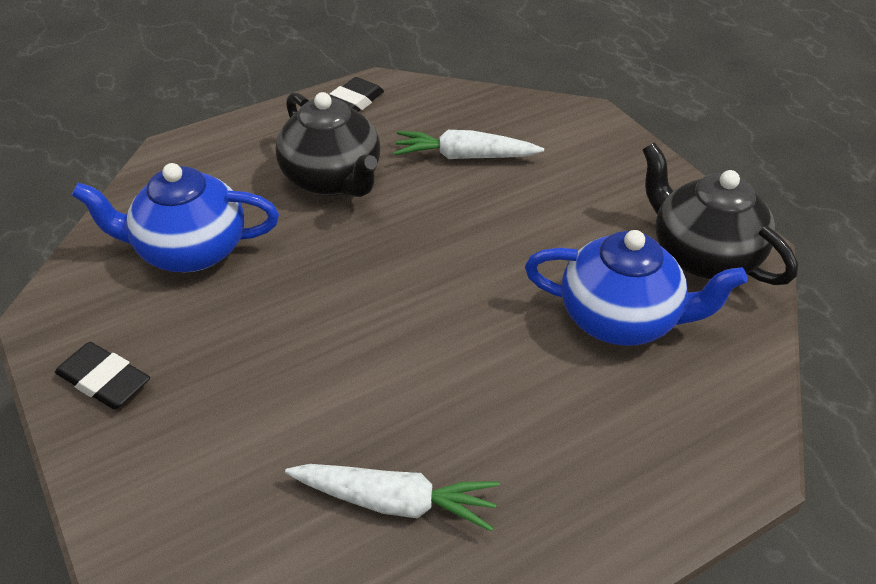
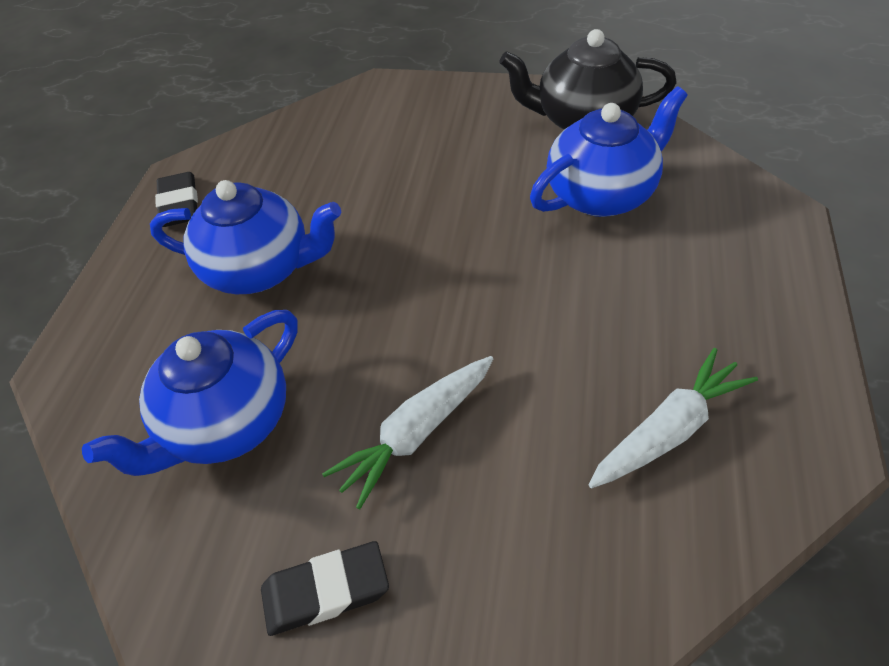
camera: 45 degrees left, 5 degrees up
black teapot [275,92,380,197] -> blue teapot [150,180,341,294]
white carrot [394,130,544,159] -> white carrot moved to [322,356,493,509]

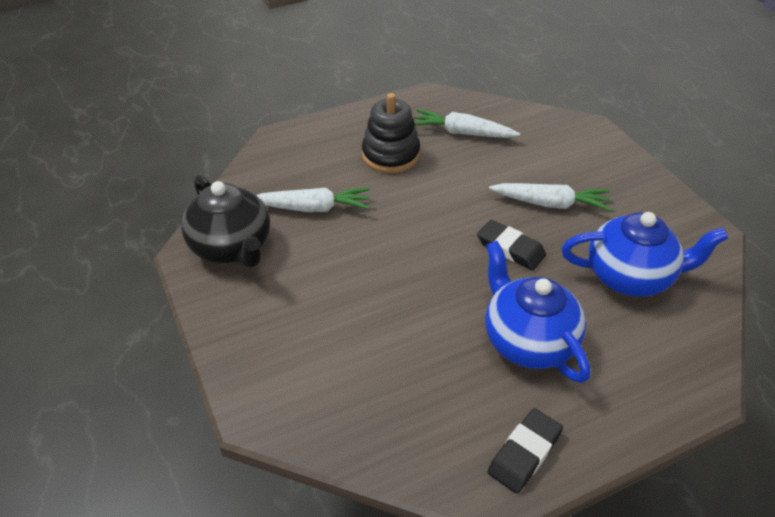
camera: 130 degrees left, 5 degrees down
black eraser [261,541,389,636] -> black eraser moved to [477,220,546,270]
blue teapot [530,86,688,217] -> white carrot [256,187,370,212]
none -> black stacking toy [362,93,420,173]

